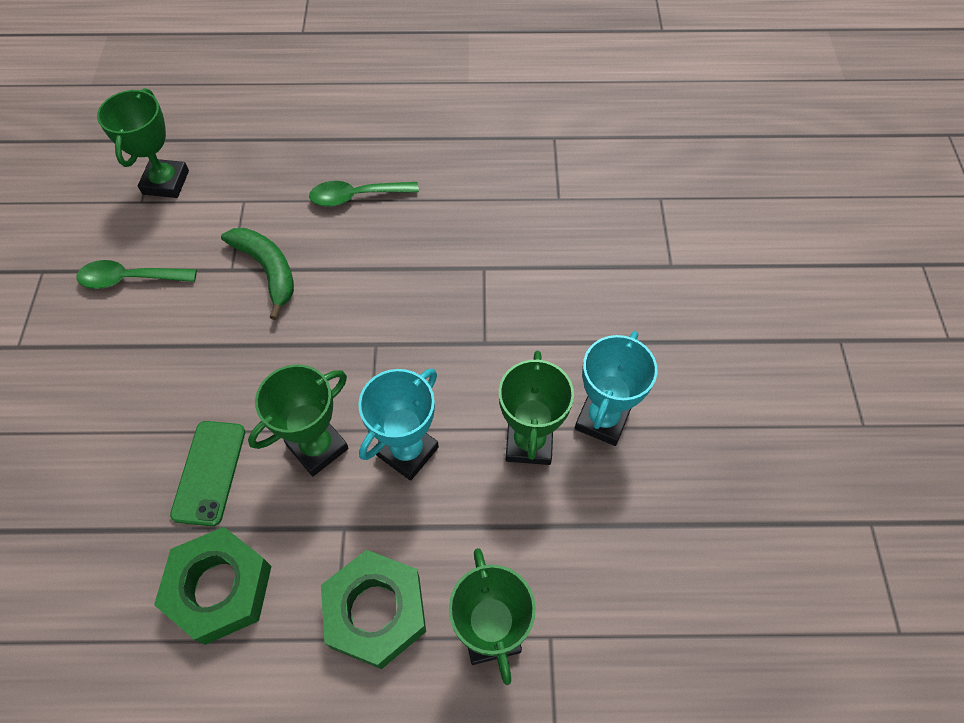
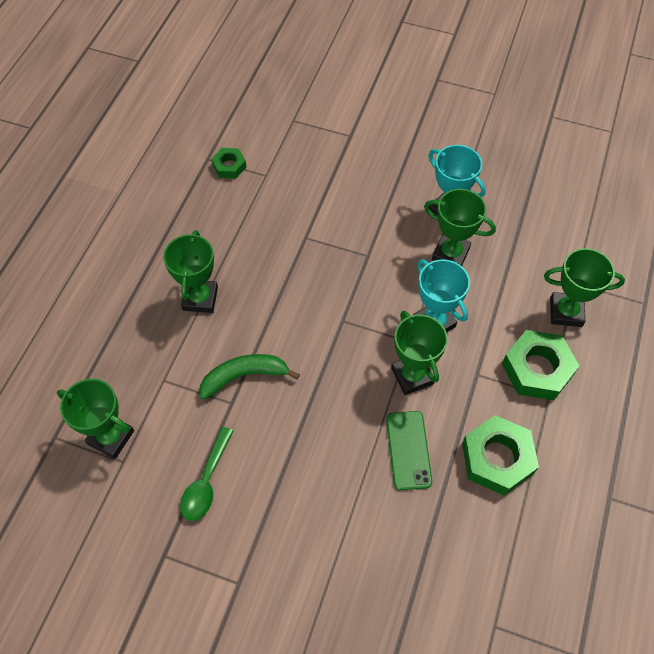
camera: 70 degrees left, 0 degrees up
green phone [170,421,245,526] -> green phone turned 60 degrees clockwise [386,411,432,490]
green spoon [309,181,419,207] -> green trophy [163,230,218,313]
none -> green nut [211,148,246,178]

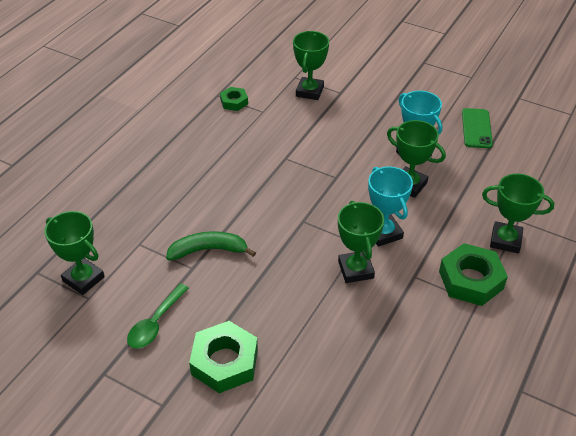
camera: 10 degrees right, 15 degrees down
green trophy [163,230,218,313] -> green trophy moved to [293,31,329,100]
green phone [386,411,432,490] -> green phone moved to [462,108,493,148]
green nut [462,415,539,496] -> green nut moved to [189,321,258,393]

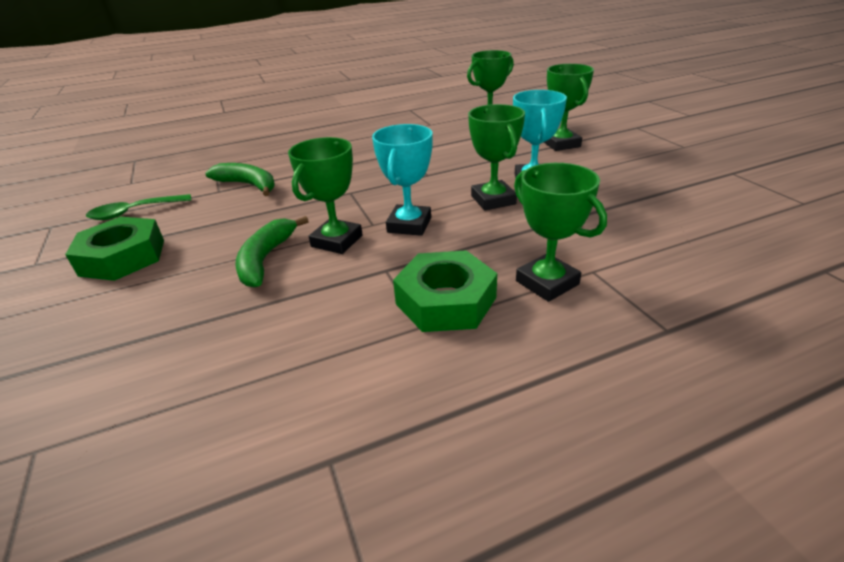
camera: 40 degrees right, 10 degrees down
green trophy [44,211,105,295] -> green trophy moved to [544,64,594,151]
green nut [220,87,248,111] -> none
green phone [462,108,493,148] -> none
none -> green banana [235,216,309,288]

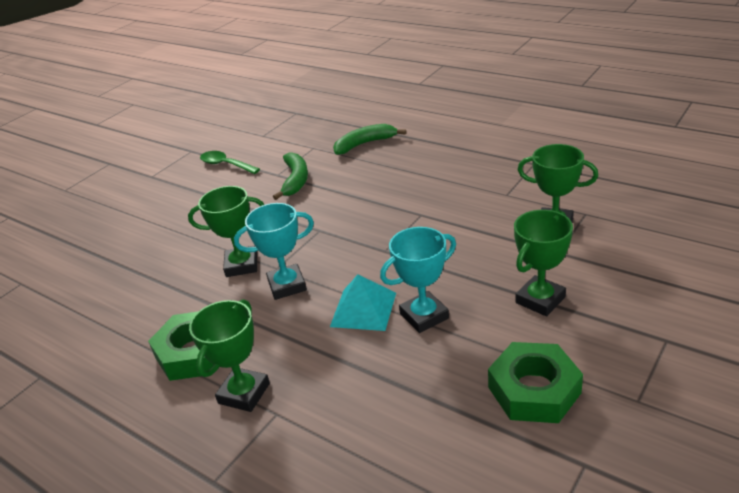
camera: 60 degrees right, 0 degrees up
green nut [65,217,164,281] -> green nut moved to [488,342,583,423]
green banana [235,216,309,288] -> green banana moved to [333,124,407,155]
green trophy [468,104,525,211] -> turquoise pyramid [330,274,396,331]

